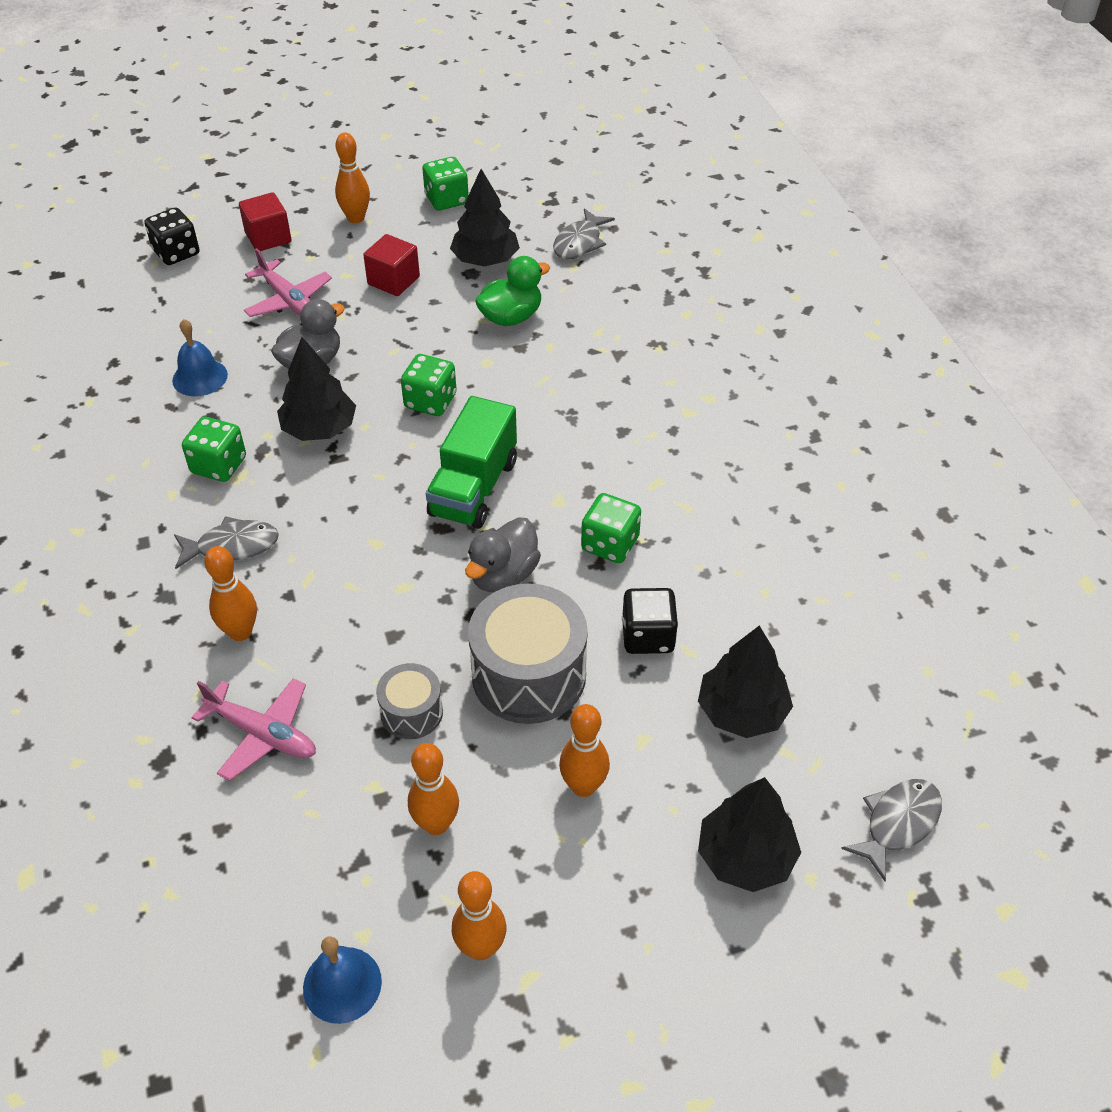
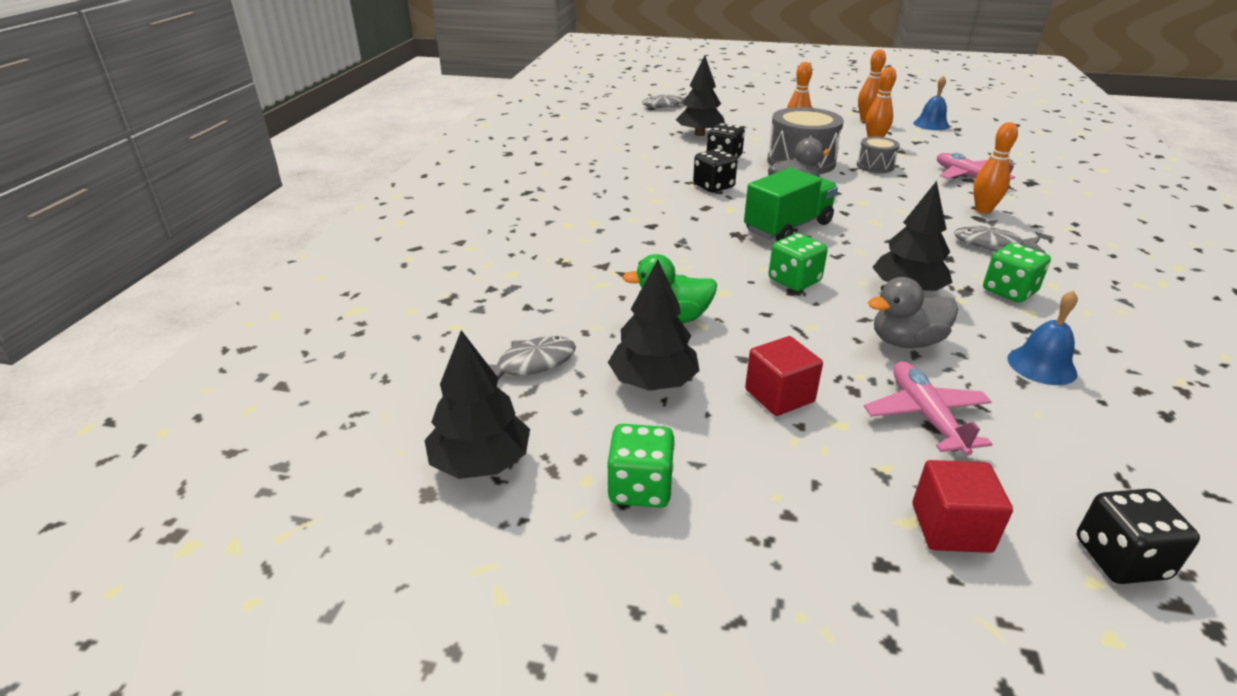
camera: 150 degrees left, 15 degrees down
orange bowling pin [335,132,370,223] -> none
green dice [581,493,641,563] -> black dice [693,149,737,193]
black tree [698,777,801,892] -> black tree moved to [424,330,530,479]

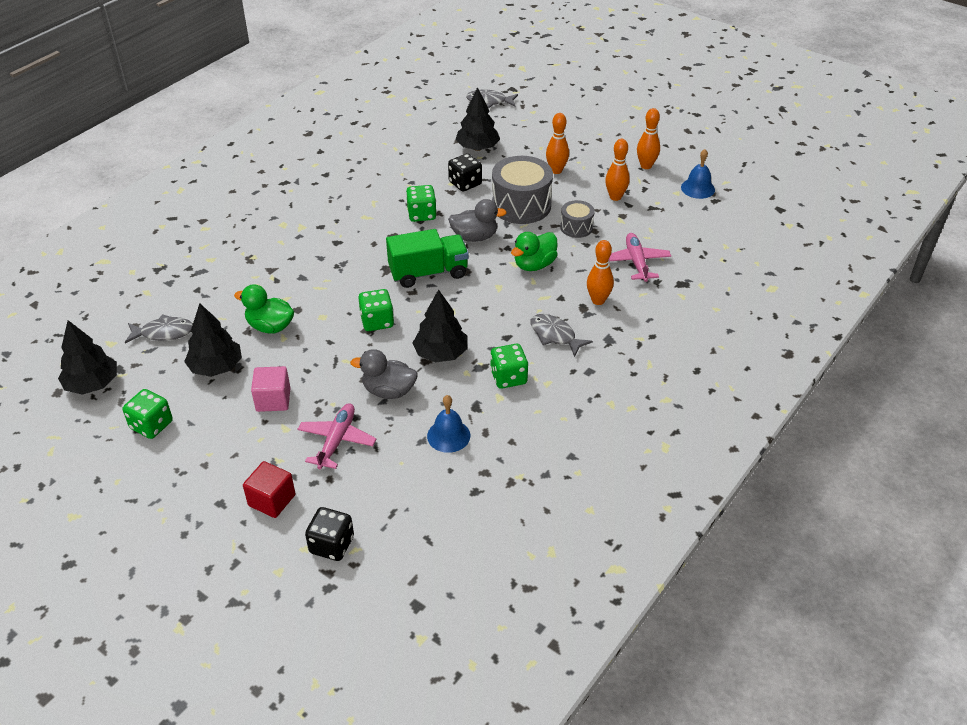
camera: 25 degrees right, 10 degrees up
black dice [693,149,737,193] -> green dice [406,185,437,222]
red cube [745,336,823,416] -> pink cube [251,366,290,412]
none -> green duck [511,232,558,271]

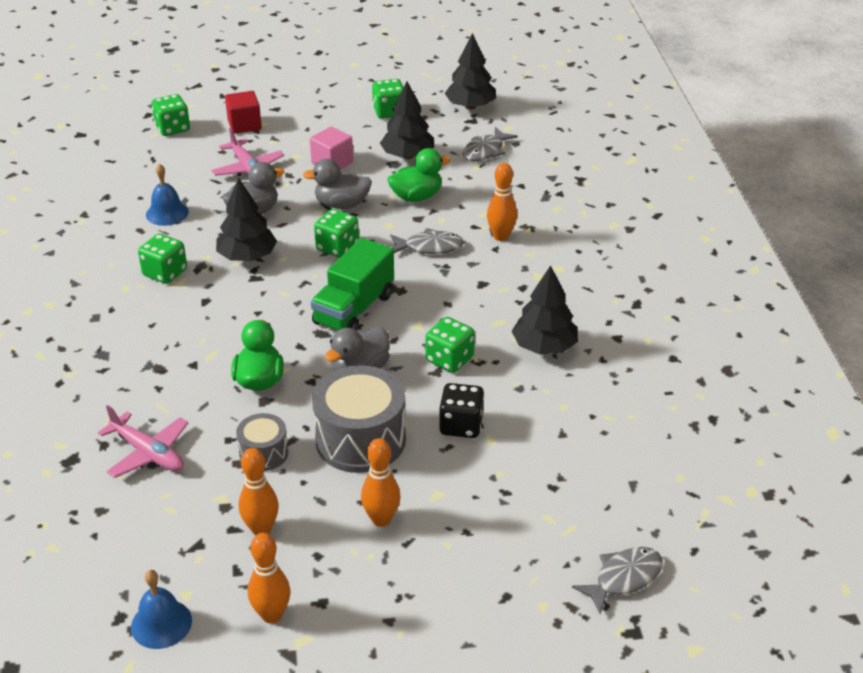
camera: 135 degrees right, 5 degrees down
black dice [305,507,354,561] -> green dice [152,94,190,136]
black tree [455,87,500,151] -> black tree moved to [511,265,578,355]
grey fish [530,314,593,357] -> grey fish moved to [390,228,464,254]
orange bowling pin [587,240,614,305] -> orange bowling pin moved to [487,163,517,241]
none -> grey duck [303,159,372,209]

